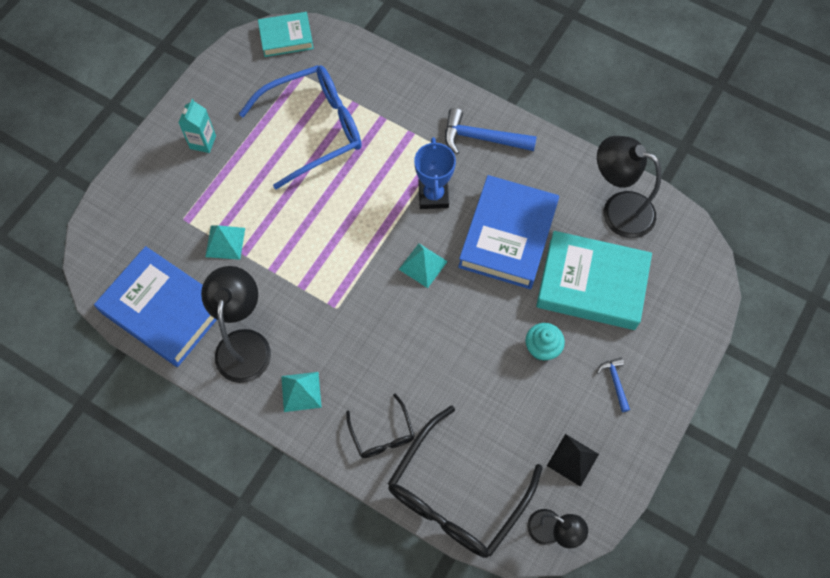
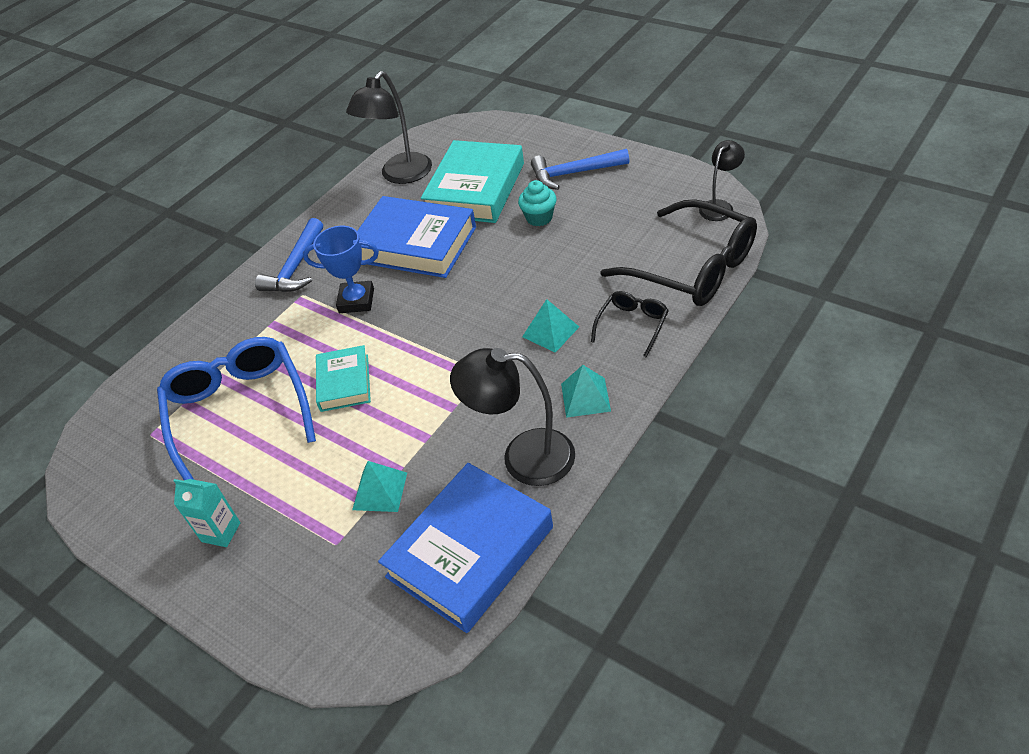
camera: 80 degrees left, 20 degrees down
turquoise book [258,12,314,57] -> turquoise book moved to [316,345,371,412]
black glasses [346,394,415,458] -> black glasses turned 45 degrees counterclockwise [591,291,669,358]
turquoise pyramid [399,243,448,288] -> turquoise pyramid moved to [522,299,579,353]
black pyramid [547,434,599,487] -> none
blue hammer [597,358,630,412] -> blue hammer [531,149,629,190], size x1.89

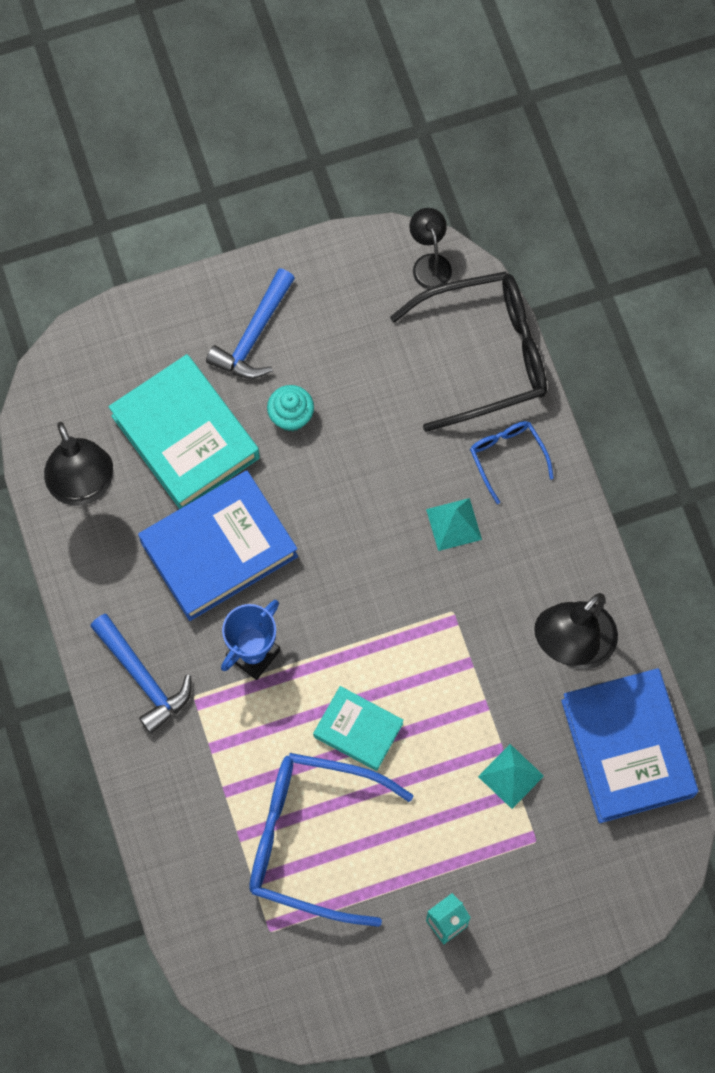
camera: 60 degrees left, 25 degrees up
turquoise pyramid [561,365,611,418] -> none
black glasses [591,291,669,358] -> blue glasses [470,421,554,504]

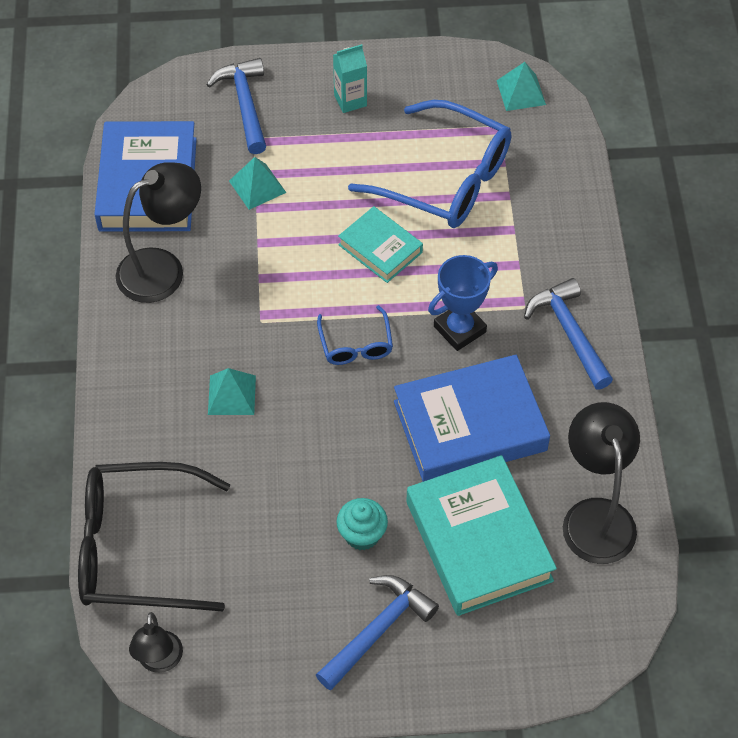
camera: 165 degrees left, 15 degrees down
blue glasses [470,421,554,504] -> blue glasses moved to [317,305,393,365]
none -> blue hammer [207,58,266,154]
none -> turquoise pyramid [497,62,546,111]

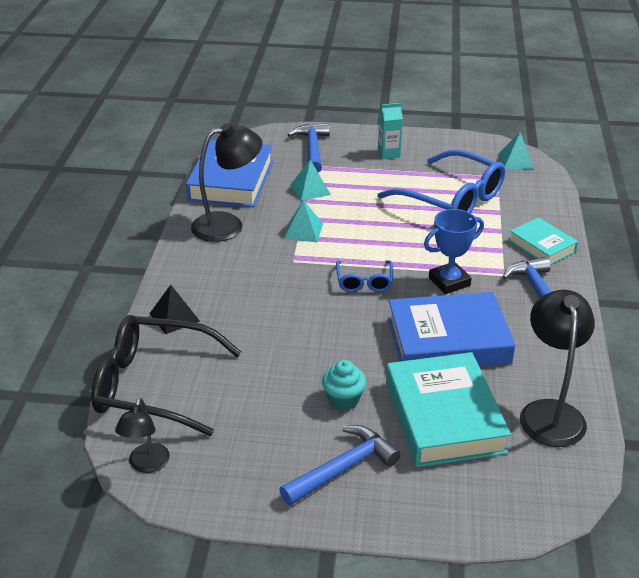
camera: 10 degrees right, 20 degrees down
turquoise pyramid [208,368,256,415] -> turquoise pyramid moved to [284,200,323,242]
turquoise book [338,206,423,283] -> turquoise book moved to [509,217,578,265]
none -> black pyramid [149,285,200,334]

